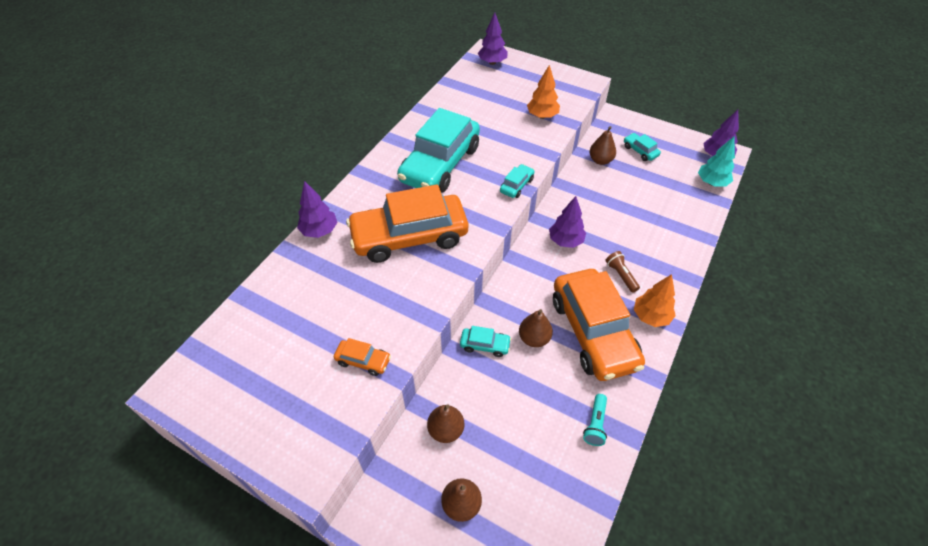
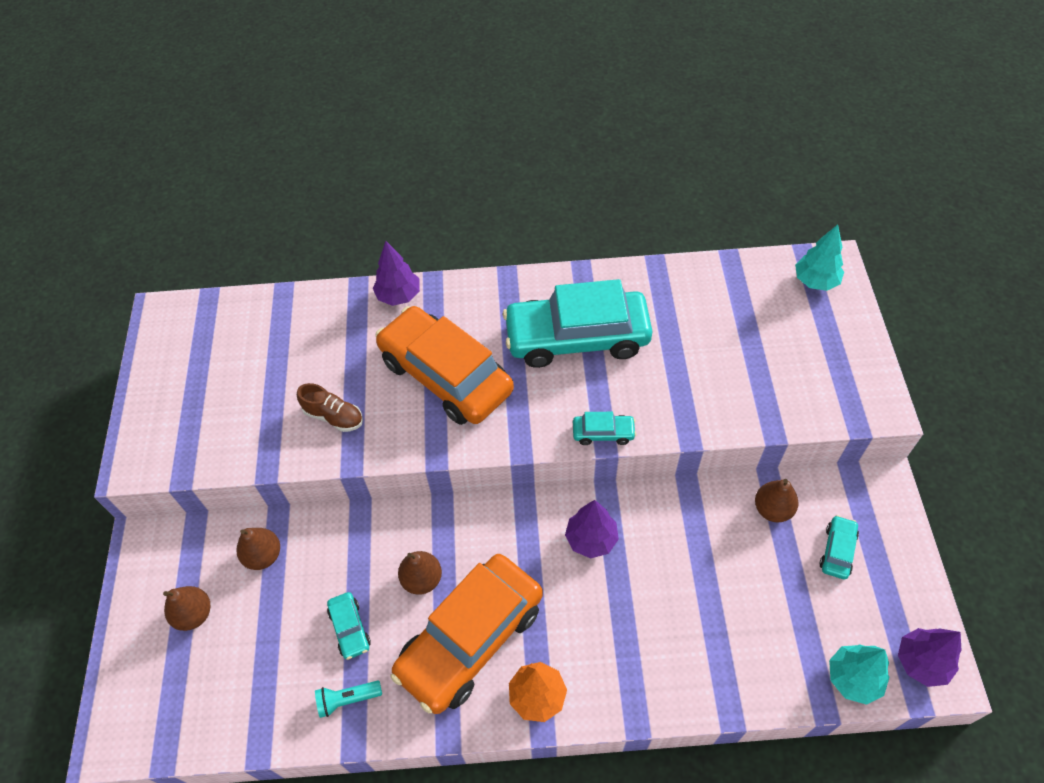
camera: 60 degrees right, 5 degrees up
orange car [334,338,391,376] -> none
turquoise car [460,326,511,357] -> turquoise car moved to [327,592,371,660]
purple tree [478,13,508,65] -> turquoise tree [795,224,844,291]
orange tree [527,65,560,119] -> none
brown flashlight [605,251,640,293] -> none
none -> brown shoe [297,383,363,432]

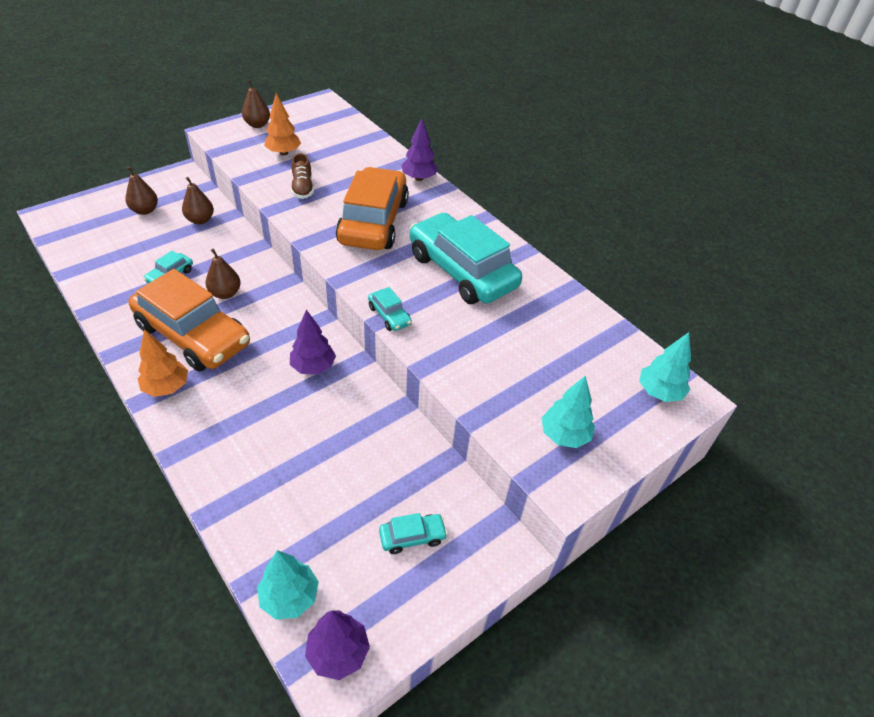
camera: 50 degrees right, 10 degrees down
turquoise flashlight [315,680,382,718] -> none
orange car [390,554,543,714] -> orange car turned 150 degrees counterclockwise [129,269,250,371]
brown pear [755,479,799,523] -> brown pear moved to [242,79,270,128]
none -> orange tree [264,93,301,156]
none -> turquoise tree [542,376,595,448]

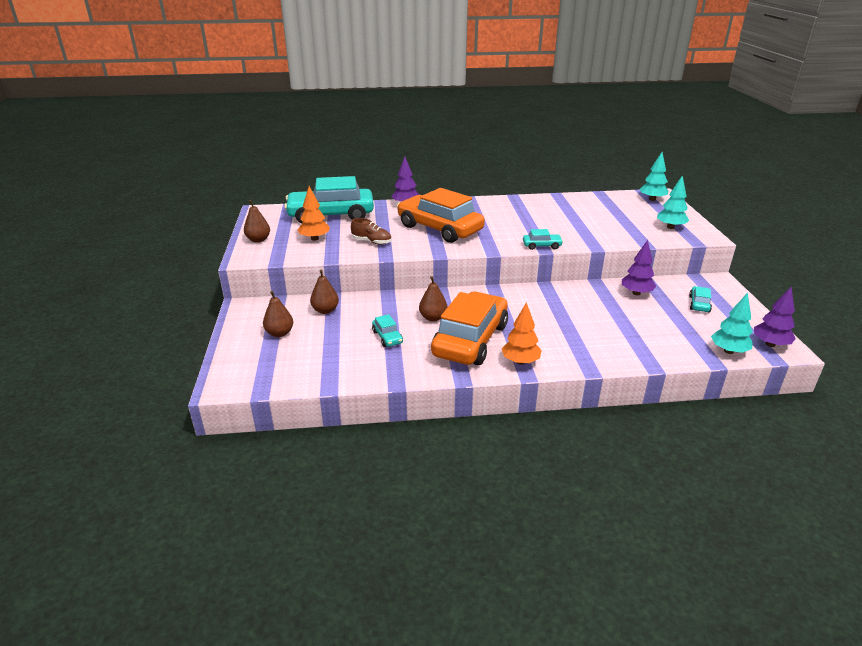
camera: 55 degrees left, 15 degrees down
orange car [129,269,250,371] -> orange car turned 45 degrees counterclockwise [431,291,508,365]
purple tree [290,310,336,375] -> purple tree moved to [622,240,656,295]
turquoise car [410,213,522,304] -> turquoise car moved to [284,176,374,223]

